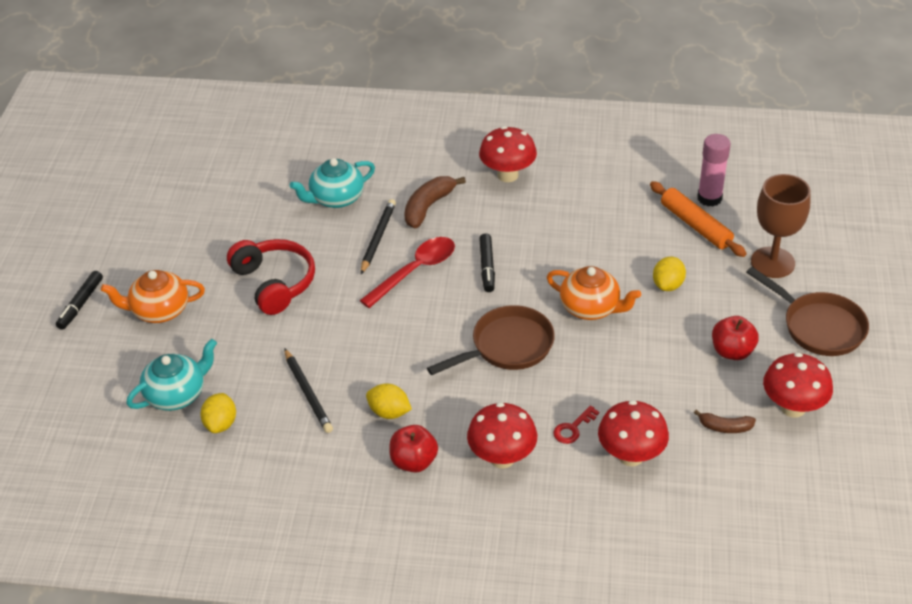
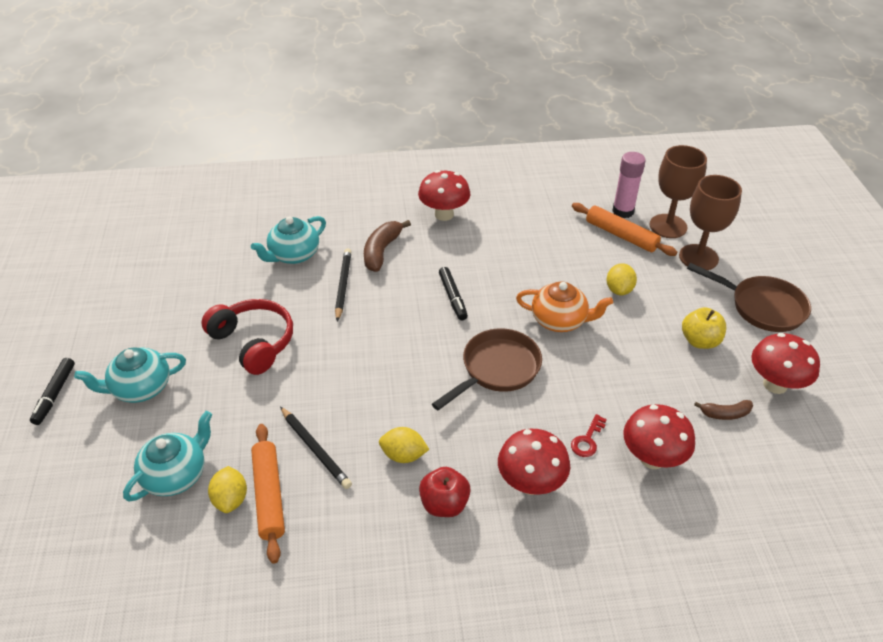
camera: 15 degrees left, 0 degrees up
orange teapot [101,270,205,323] -> turquoise teapot [74,347,186,403]
red spoon [359,237,455,308] -> none
red apple [712,316,759,360] -> yellow apple [682,307,726,349]
none -> orange rolling pin [251,424,285,564]
none -> brown goblet [650,145,707,238]

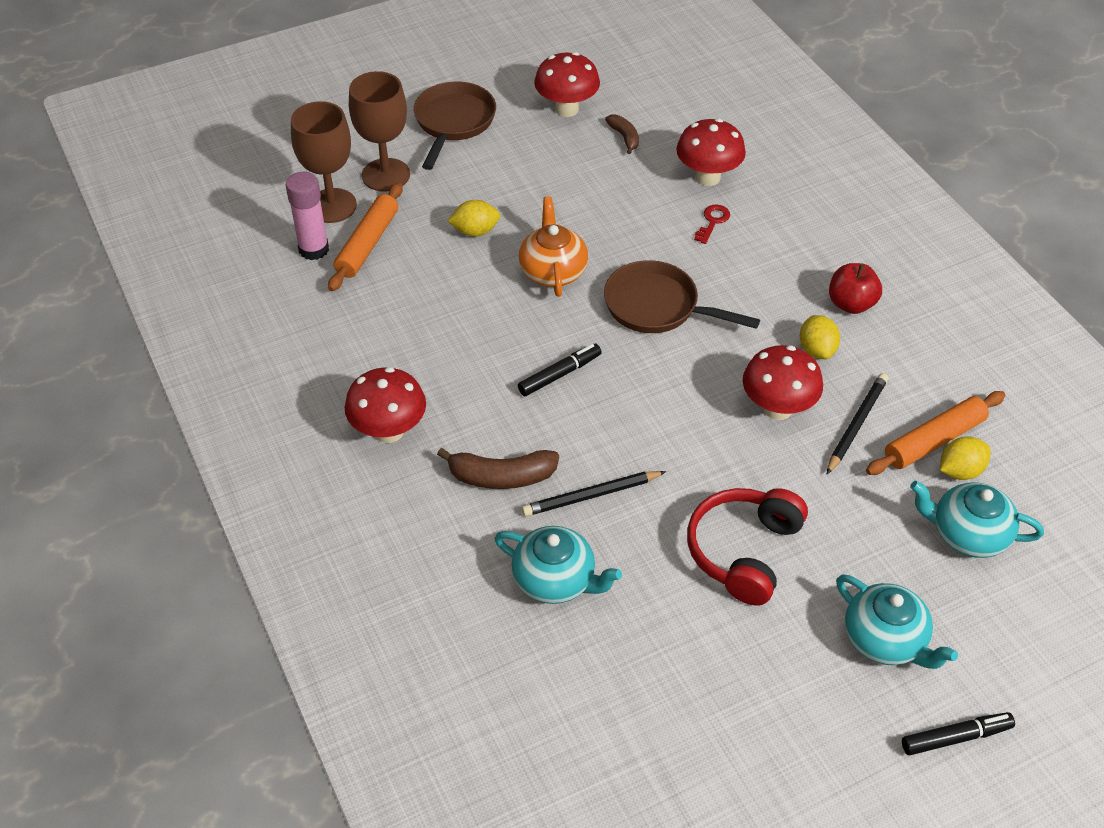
camera: 110 degrees left, 5 degrees up
red mushroom [498,429,570,495] -> red mushroom moved to [743,345,823,420]
red key [571,414,607,457] -> red key turned 75 degrees counterclockwise [694,204,730,244]
yellow apple [682,307,726,349] -> none

